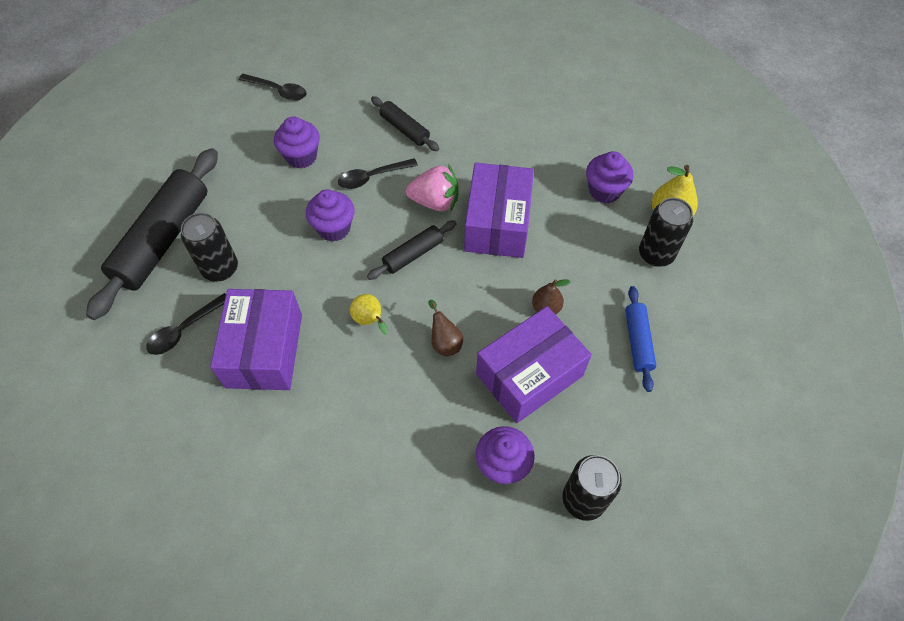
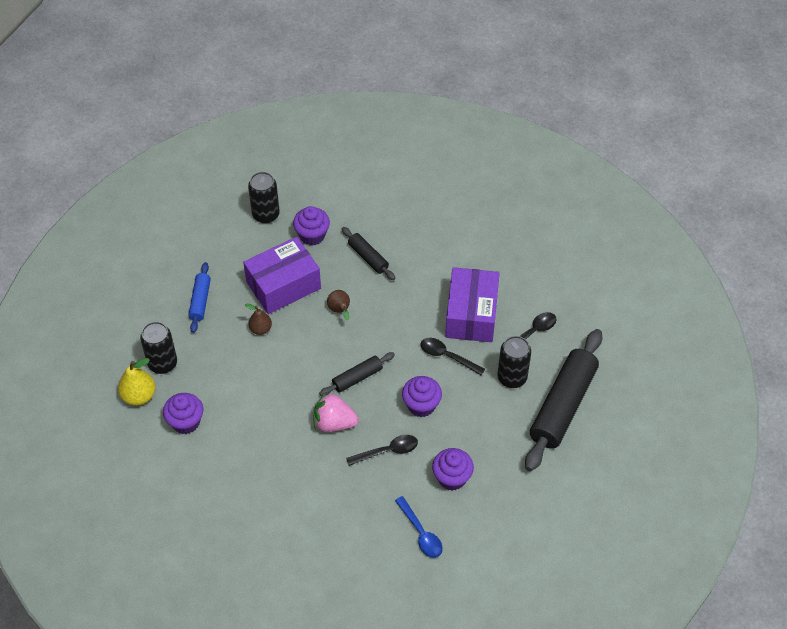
camera: 175 degrees left, 5 degrees down
black spoon [239,74,306,101] -> black spoon moved to [420,338,485,375]
yellow pear [350,294,388,335] -> none
black rolling pin [371,96,439,151] -> black rolling pin moved to [342,227,395,280]
purple box [464,163,534,258] -> none
none -> blue spoon [395,496,443,558]

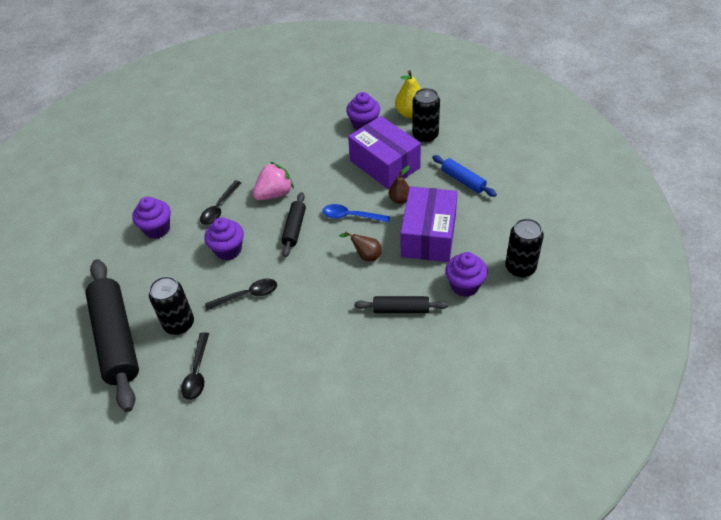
camera: 135 degrees right, 5 degrees down
blue spoon [395,496,443,558] -> blue spoon moved to [322,204,390,223]
purple box [445,267,500,342] -> purple box moved to [348,116,421,189]

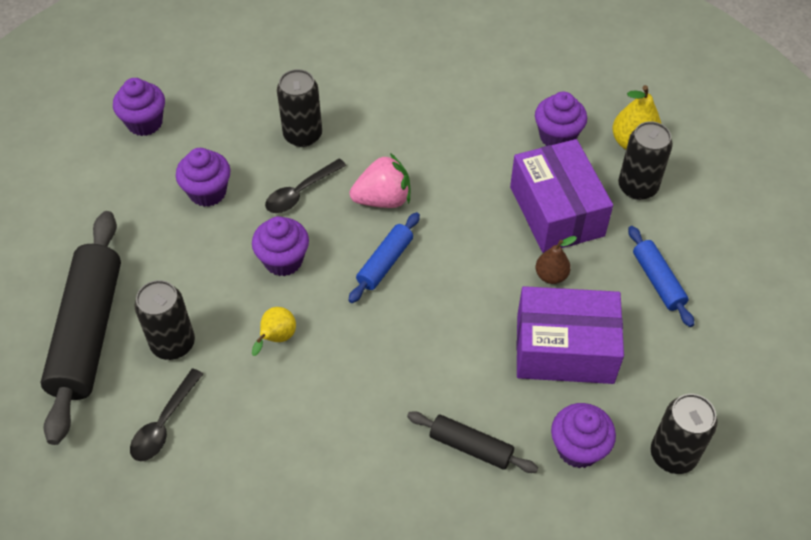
camera: 20 degrees right, 5 degrees up
black spoon [205,279,277,310] -> yellow pear [252,307,296,356]
black rolling pin [281,192,306,257] -> blue rolling pin [348,212,420,303]
blue spoon [322,204,390,223] -> none
brown pear [339,232,382,261] -> none
purple box [400,186,458,262] -> purple box turned 60 degrees clockwise [516,286,624,384]
none -> purple cupcake [113,78,165,136]
none -> black can [277,69,322,147]

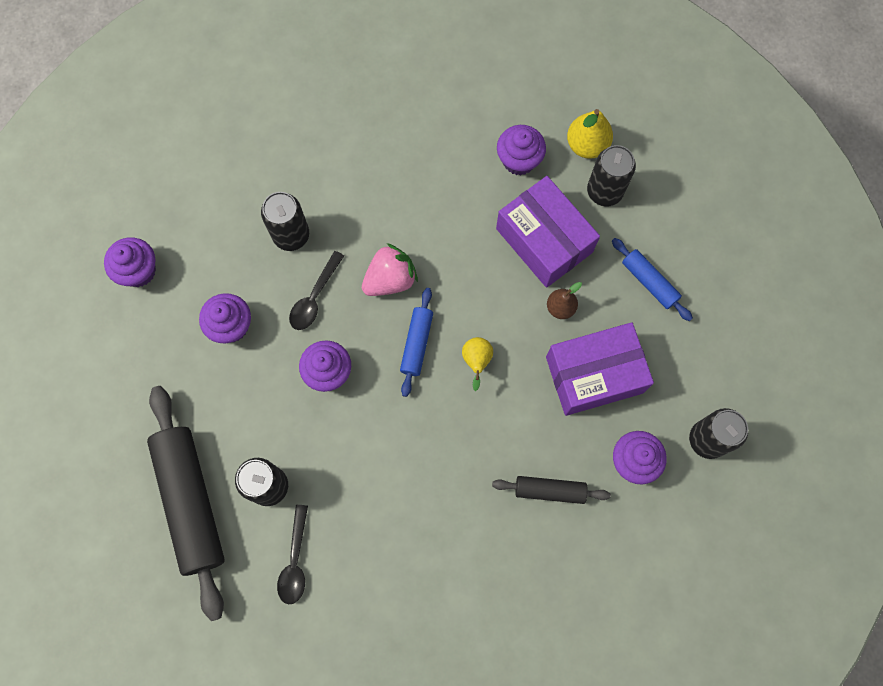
camera: 20 degrees left, 20 degrees up
yellow pear [252,307,296,356] -> yellow pear moved to [462,337,493,391]

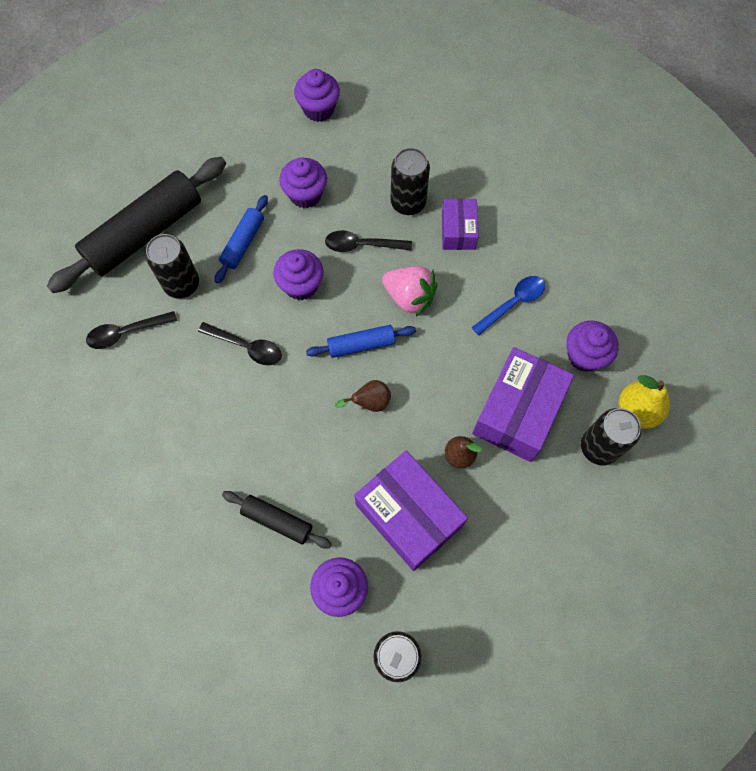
camera: 65 degrees right, 5 degrees down
yellow pear [462,337,493,391] -> brown pear [335,380,391,412]
black rolling pin [492,476,611,504] -> black rolling pin turned 45 degrees counterclockwise [222,491,331,548]
blue rolling pin [612,238,693,321] -> blue rolling pin moved to [215,195,268,283]
none -> black spoon [198,322,282,365]
none -> purple box [442,199,478,250]
none -> blue spoon [471,276,545,335]

